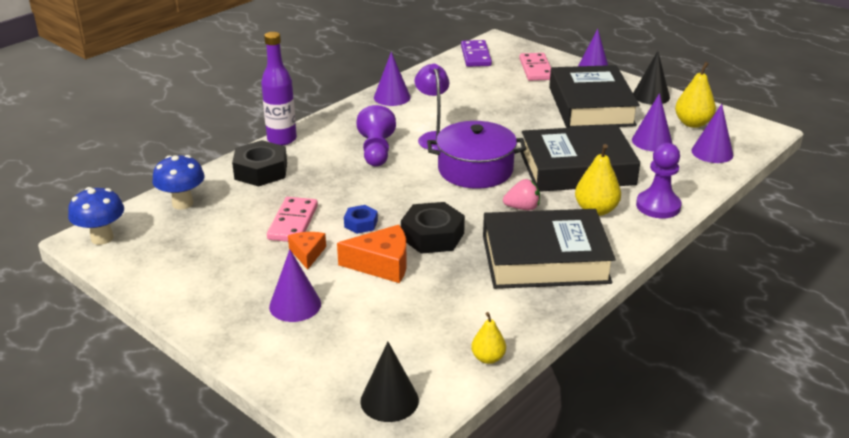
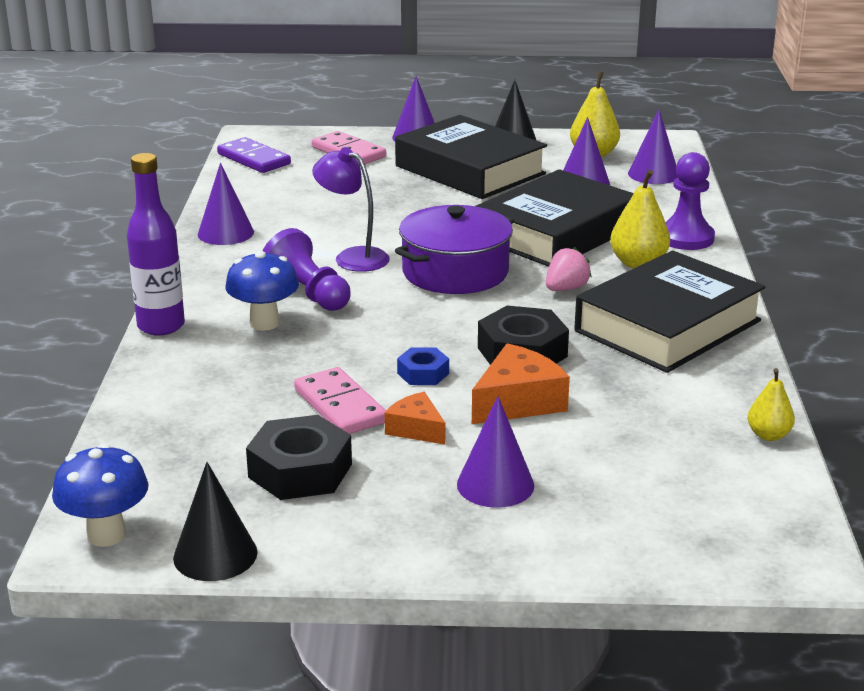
camera: 40 degrees left, 5 degrees down
blue mushroom [152,155,205,210] -> blue mushroom moved to [225,251,299,331]
black nut [232,140,287,187] -> black nut moved to [246,415,352,500]
black cone [360,342,419,422] -> black cone moved to [173,462,257,581]

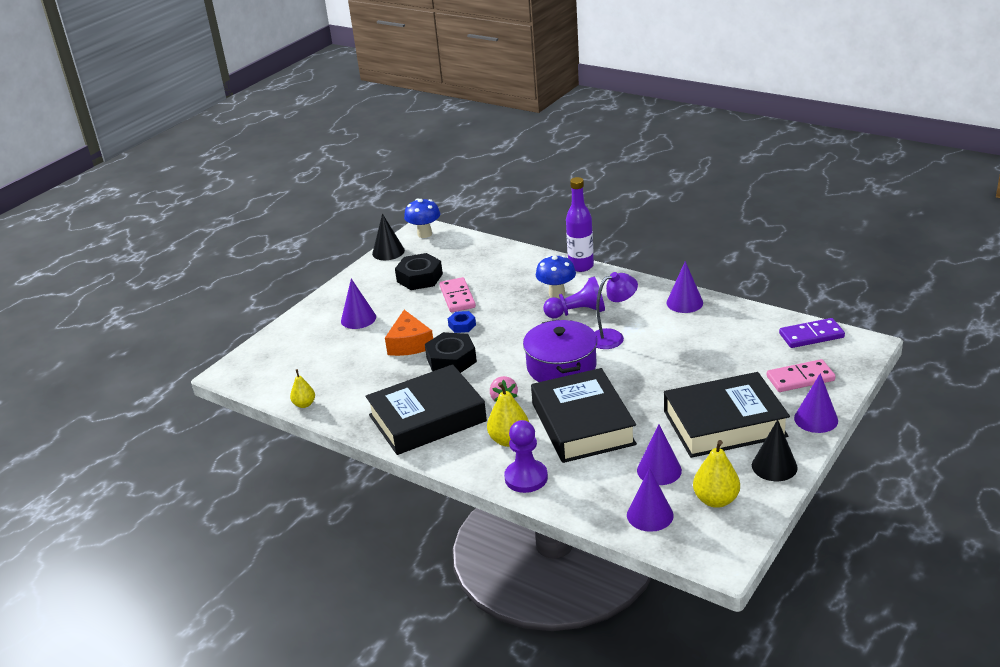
camera: 125 degrees right, 5 degrees up
pink domino [294,367,386,434] -> pink domino turned 75 degrees clockwise [440,277,476,312]
orange cheese [384,392,445,445] -> none
black book [574,250,765,373] -> black book turned 75 degrees clockwise [366,364,487,455]

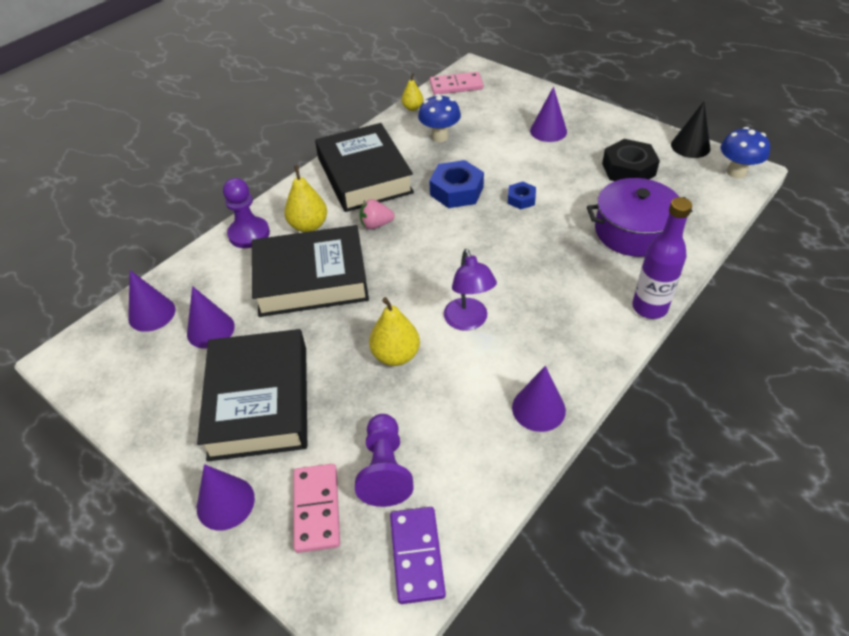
camera: 95 degrees right, 15 degrees up
orange cheese [385,310,433,356] -> none
black nut [425,332,477,373] -> blue nut [429,160,484,208]
pink domino [440,277,476,312] -> pink domino moved to [430,72,483,95]
purple pot [523,319,597,382] -> purple pot moved to [587,178,692,257]
blue mushroom [536,255,576,298] -> blue mushroom moved to [418,94,461,142]
purple pawn [543,277,605,318] -> purple pawn moved to [355,414,414,507]
yellow pear [693,440,740,508] -> yellow pear moved to [369,297,420,366]
black cone [752,419,798,481] -> none

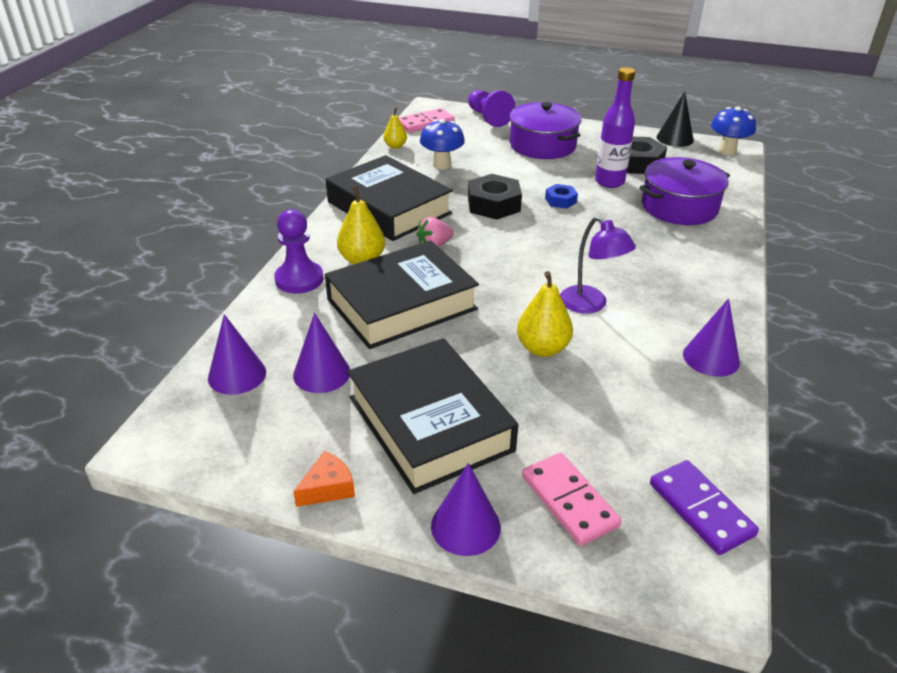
camera: 25 degrees left, 10 degrees down
purple pawn [355,414,414,507] -> purple pawn moved to [468,90,515,127]
blue nut [429,160,484,208] -> black nut [468,174,522,220]
purple cone [530,87,567,142] -> purple pot [510,102,581,159]
purple bottle [632,197,692,319] -> purple bottle moved to [595,67,635,188]
none -> orange cheese [293,451,355,507]

